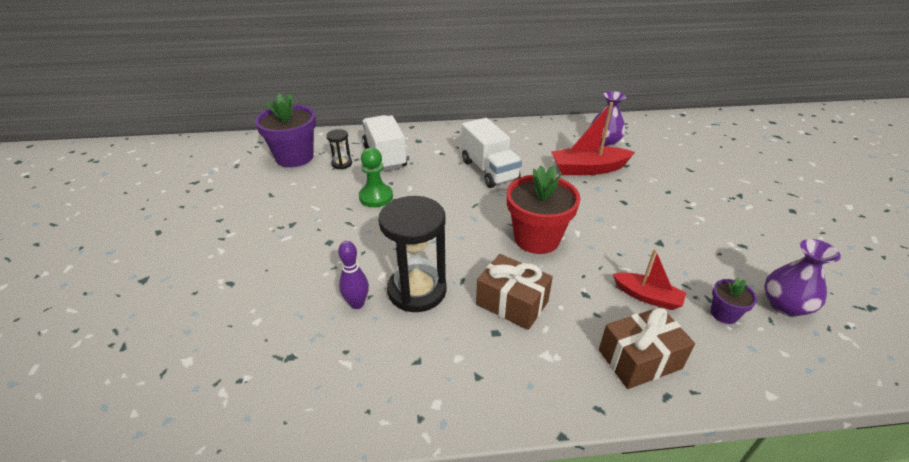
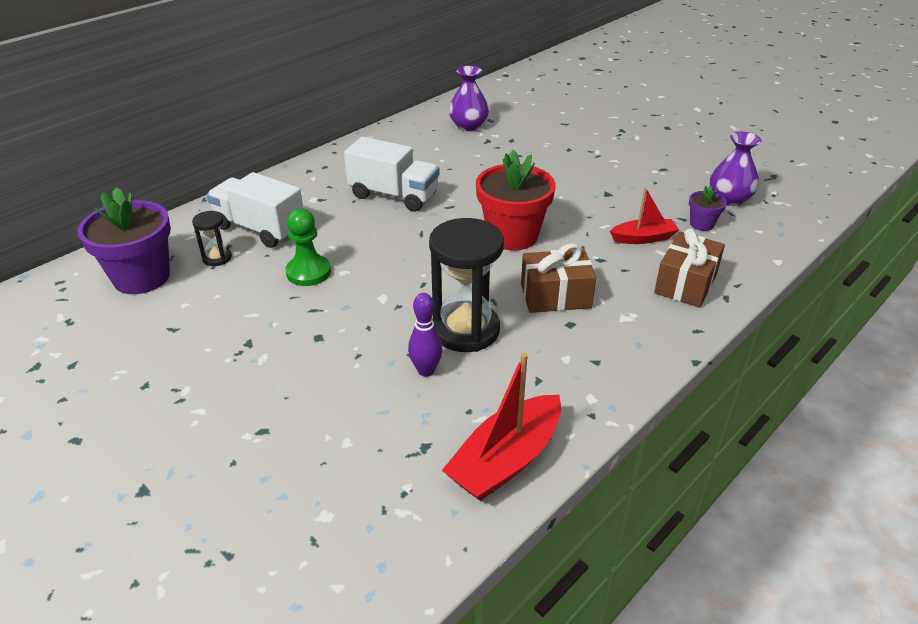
camera: 40 degrees left, 0 degrees up
red boat [551,102,635,175] -> red boat moved to [442,353,561,501]

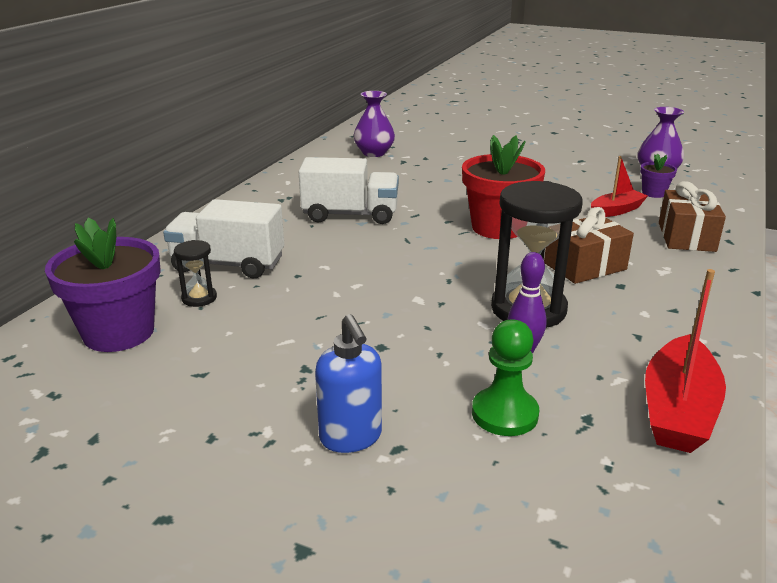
camera: 20 degrees left, 10 degrees down
green pawn [285,209,331,286] -> green pawn moved to [472,319,540,436]
none -> blue soap dispenser [315,314,382,453]

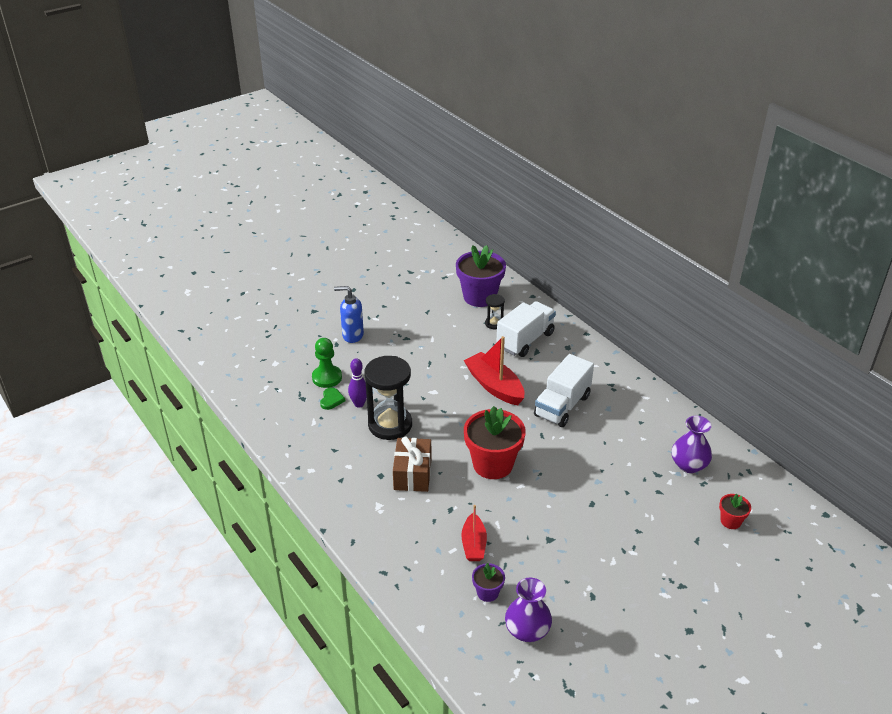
camera: 120 degrees right, 10 degrees up
red boat [645,269,726,453] -> red boat moved to [464,336,525,405]
brown gift [659,181,726,252] -> none
none -> green heart [320,387,345,410]
none -> red flower pot [719,494,751,529]

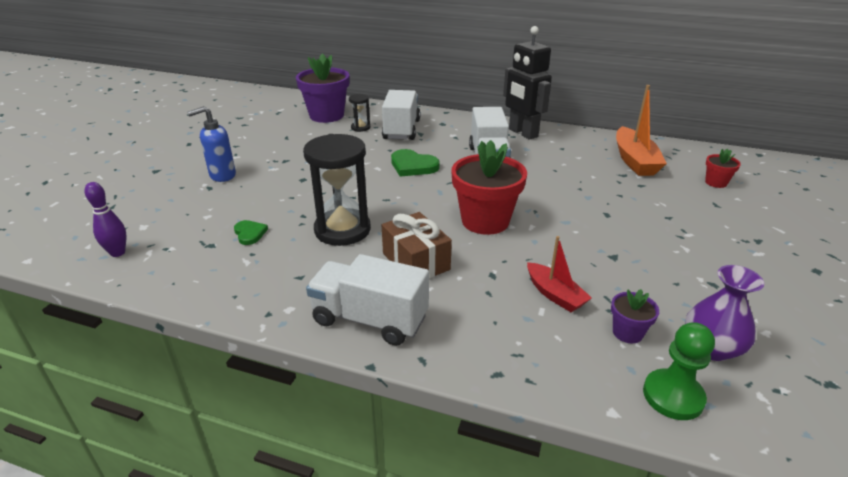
camera: 35 degrees left, 5 degrees down
green pawn [312,338,342,388] -> green pawn moved to [643,322,715,420]
purple bowling pin [348,358,367,408] -> purple bowling pin moved to [85,182,127,257]
red boat [464,336,525,405] -> green heart [391,149,440,177]
purple vase [672,416,712,473] -> orange boat [616,85,667,176]
none -> white truck [306,254,429,346]
none -> black robot [503,26,552,140]

